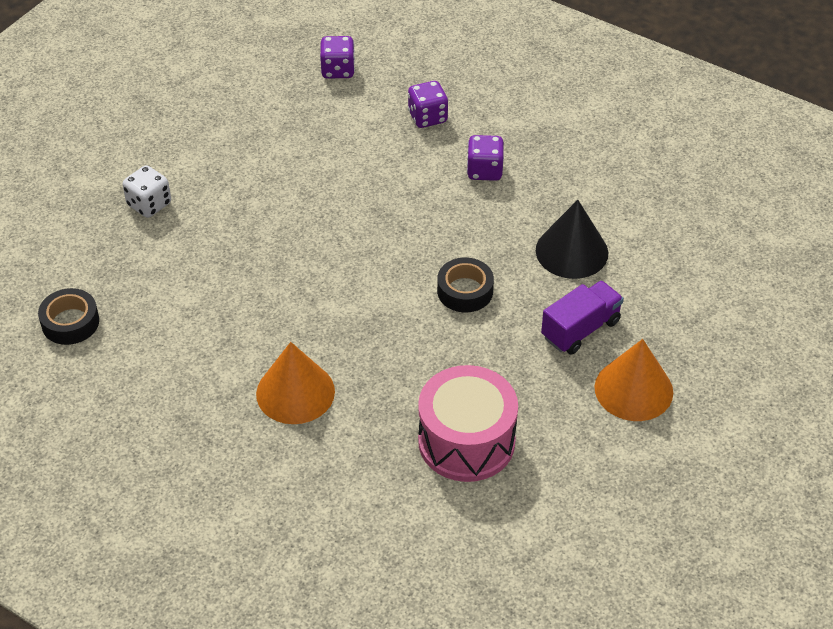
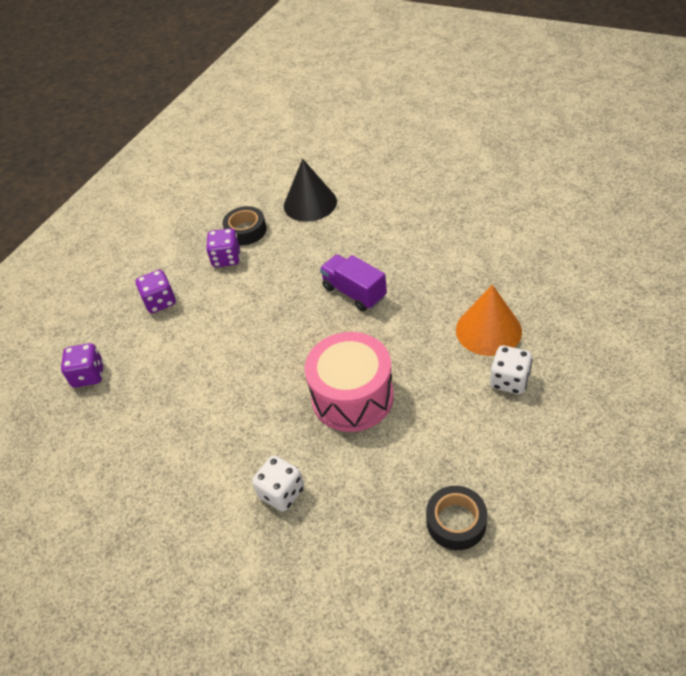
camera: 90 degrees left, 0 degrees up
pink drum [418,365,518,482] -> pink drum moved to [305,332,394,432]
black tape [437,258,494,312] -> black tape moved to [222,206,267,245]
purple truck [541,281,624,355] -> purple truck moved to [320,254,387,312]
orange cone [594,339,673,421] -> none
none -> white dice [490,346,533,394]

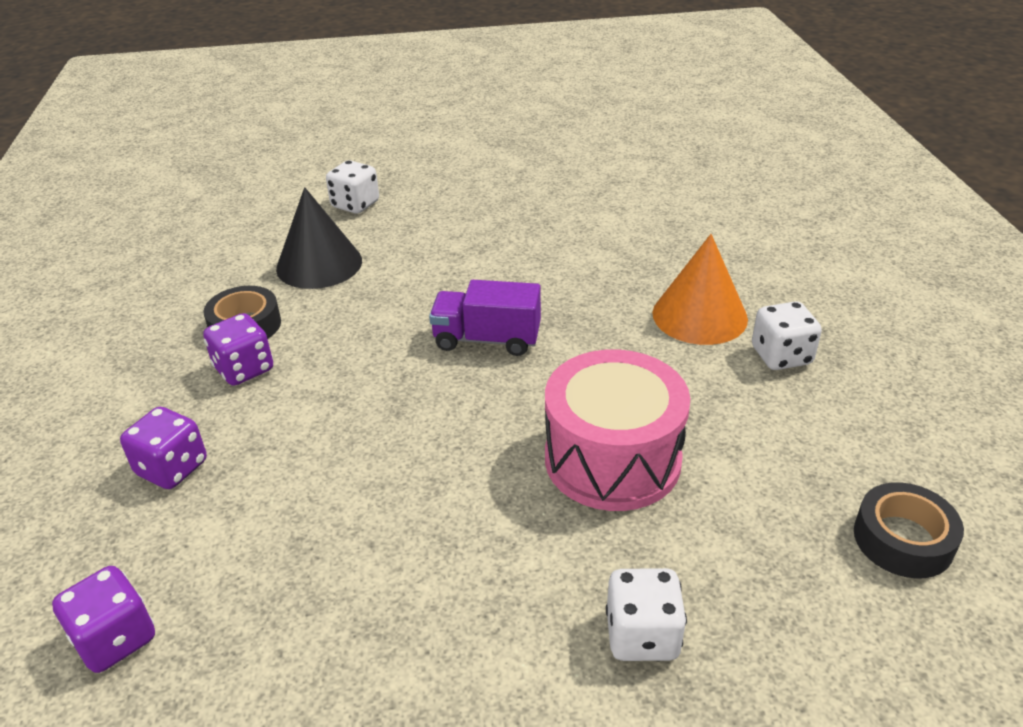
camera: 40 degrees left, 10 degrees down
none -> white dice [326,160,379,214]

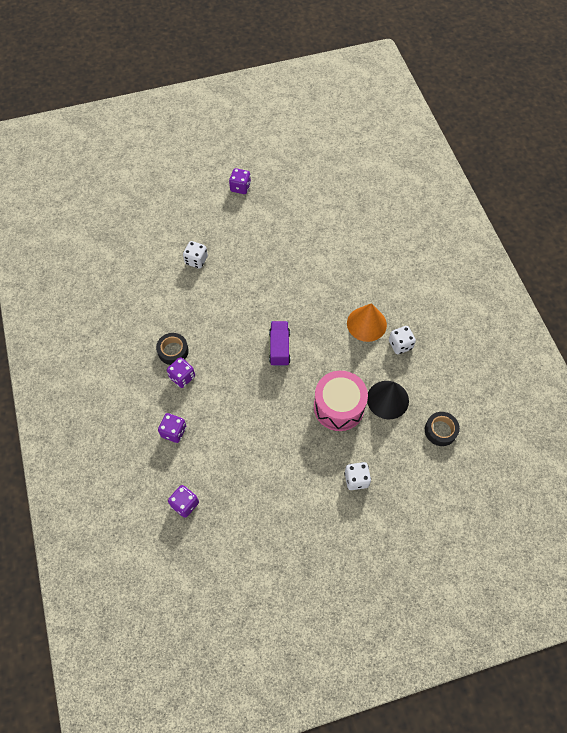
camera: 10 degrees left, 25 degrees up
black cone [276,187,362,289] -> black cone moved to [367,381,409,419]
purple truck [429,280,541,356] -> purple truck turned 90 degrees clockwise [269,321,291,366]
none -> purple dice [229,168,251,194]

